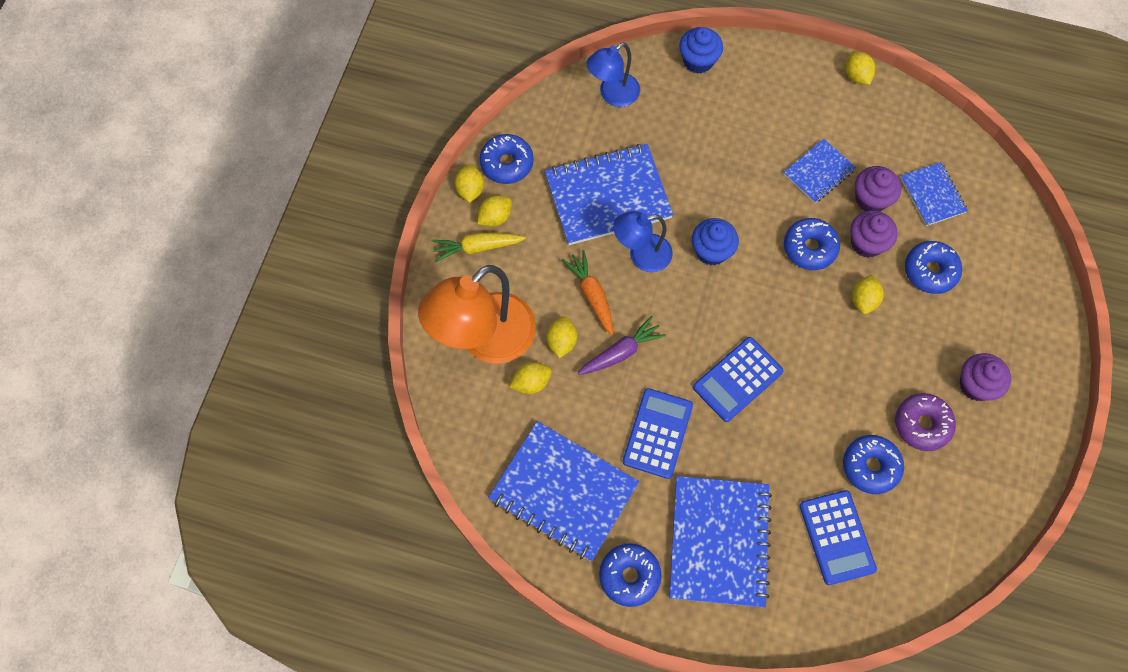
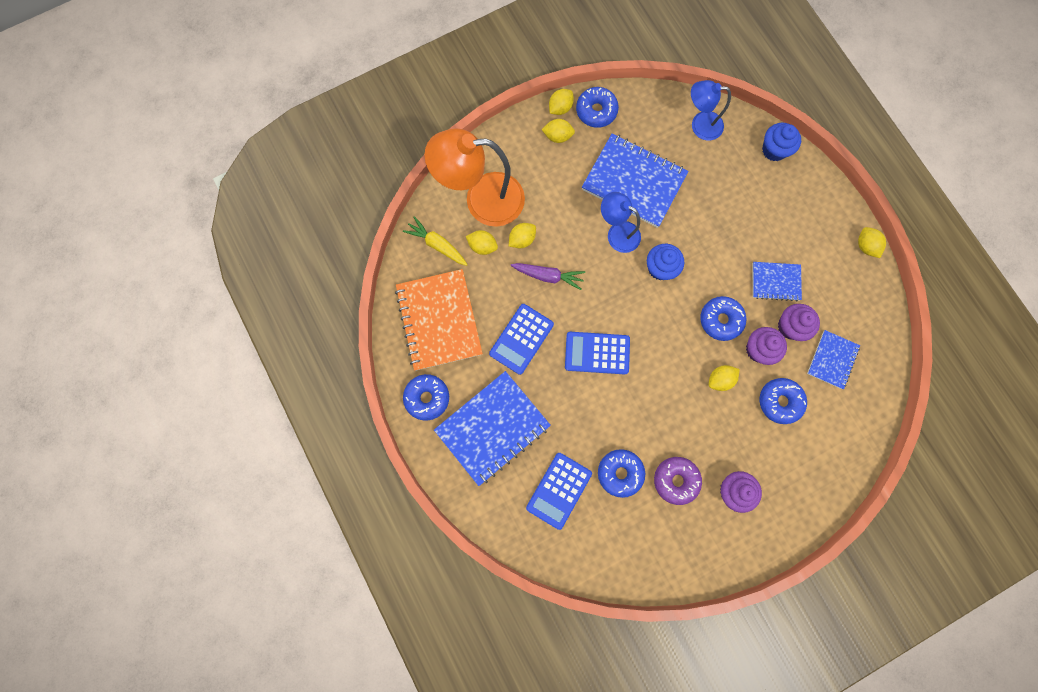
camera: 45 degrees right, 10 degrees up
yellow carrot [432,233,526,262] -> yellow carrot moved to [403,216,468,266]
blue notebook [488,421,639,561] -> orange notebook [395,269,483,371]
orange carrot [562,250,613,335] -> none
blue calculator [623,388,693,479] -> blue calculator turned 150 degrees clockwise [489,304,554,375]
yellow lemon [846,51,875,85] -> yellow lemon turned 45 degrees counterclockwise [858,227,886,258]

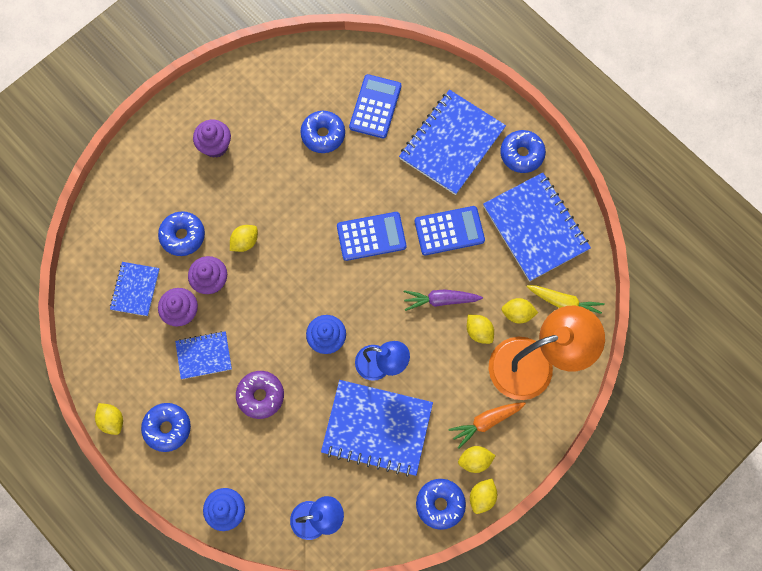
camera: 165 degrees right, 5 degrees down
orange notebook [395,269,483,371] -> blue notebook [483,173,591,282]
blue calculator [489,304,554,375] -> blue calculator turned 60 degrees clockwise [415,206,485,255]
yellow lemon [509,223,536,248] -> yellow lemon turned 75 degrees counterclockwise [467,315,494,344]
purple donut [654,457,702,505] -> purple donut moved to [236,371,284,419]
blue donut [700,296,746,341] -> blue donut moved to [141,403,191,452]
none -> orange carrot [448,402,526,448]

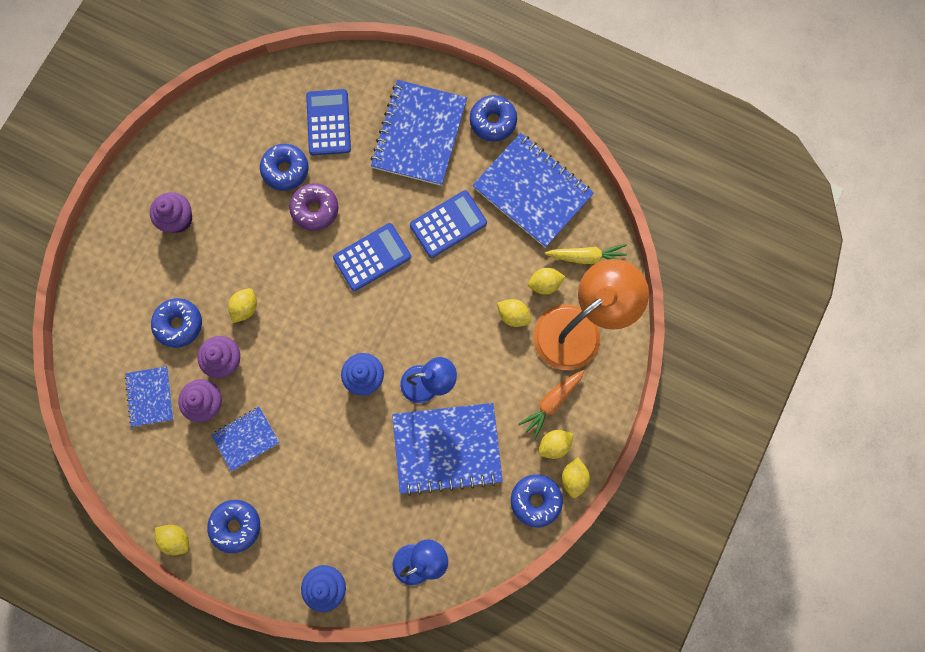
camera: 20 degrees left, 5 degrees up
purple donut [236,371,284,419] -> purple donut moved to [289,183,339,231]
purple carrot [404,289,483,311] -> none

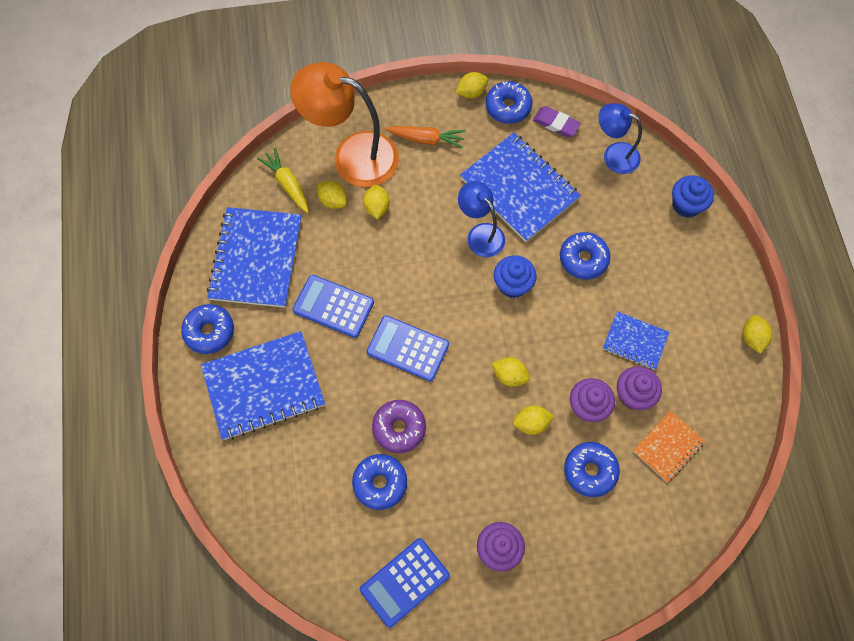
camera: 125 degrees left, 10 degrees down
blue notebook [125,366,174,427] -> orange notebook [633,411,705,482]
blue donut [207,500,260,553] -> blue donut moved to [560,232,611,279]
blue calculator [306,89,351,156] -> blue calculator moved to [360,538,450,628]
yellow lemon [539,430,573,459] -> yellow lemon moved to [492,357,530,387]
none -> purple eraser [533,106,581,137]

